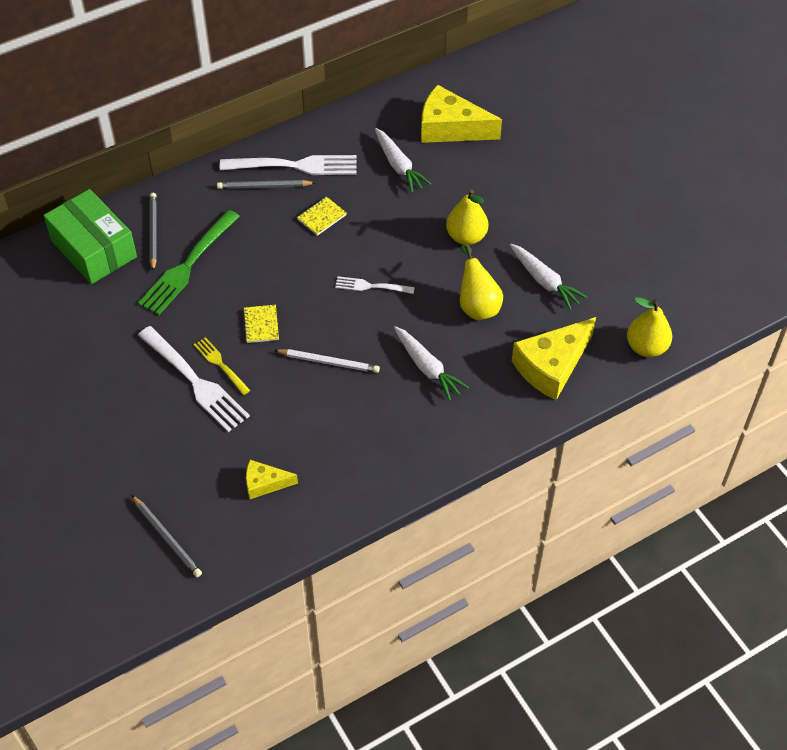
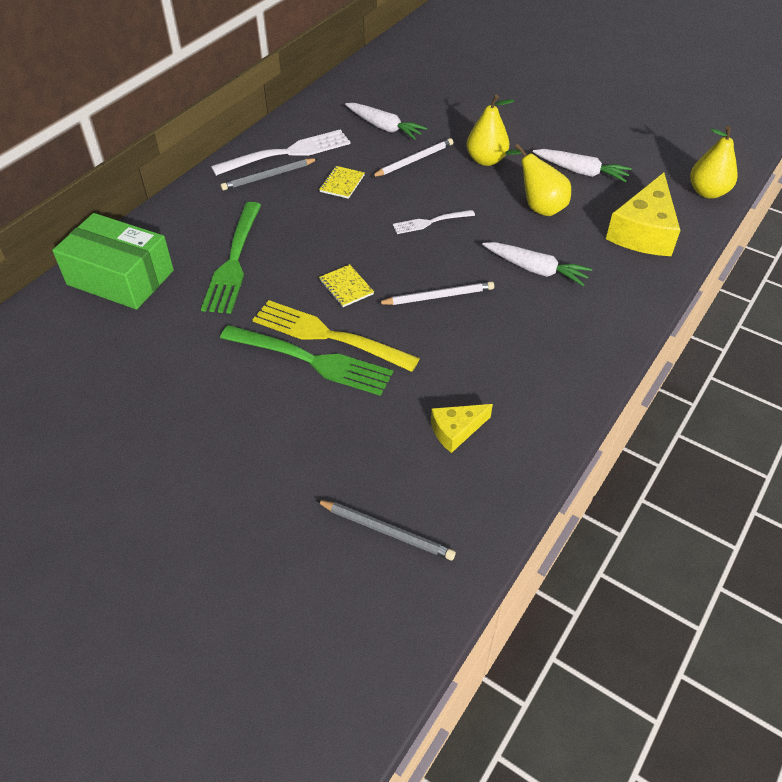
camera: 25 degrees left, 5 degrees down
white fork [138,326,250,432] -> green fork [220,325,393,396]
grey pencil [150,193,157,271] -> none
yellow fork [194,337,250,395] -> yellow fork [252,300,420,372], size x1.85
yellow cheese [421,85,502,143] -> none
none -> white pencil [371,138,453,177]

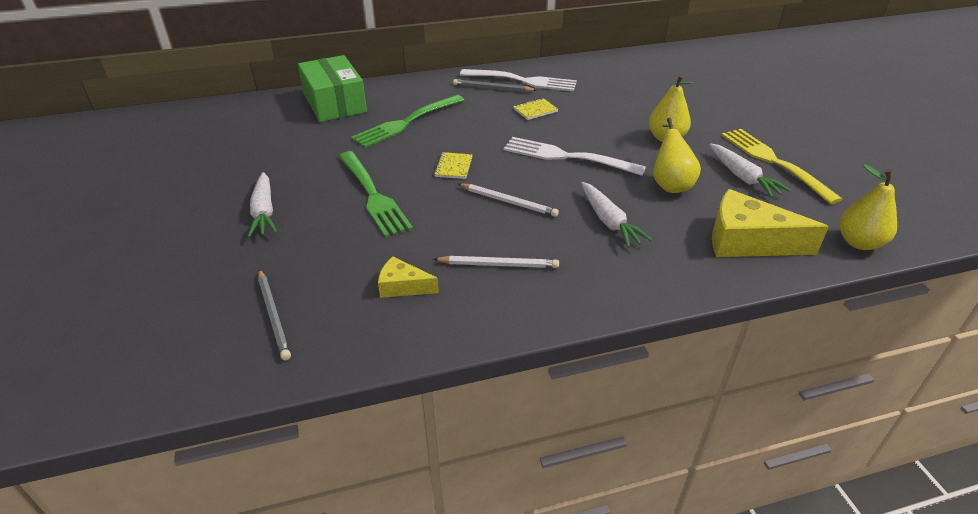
camera: 40 degrees right, 10 degrees down
yellow fork [252,300,420,372] -> yellow fork moved to [721,129,843,204]
white carrot [345,103,427,140] -> white carrot moved to [248,172,277,237]
white pencil [371,138,453,177] -> white pencil moved to [433,256,559,268]
white fork [393,210,475,234] -> white fork [504,137,646,176], size x1.85
yellow cheese [606,173,681,256] -> yellow cheese turned 45 degrees clockwise [712,189,829,257]

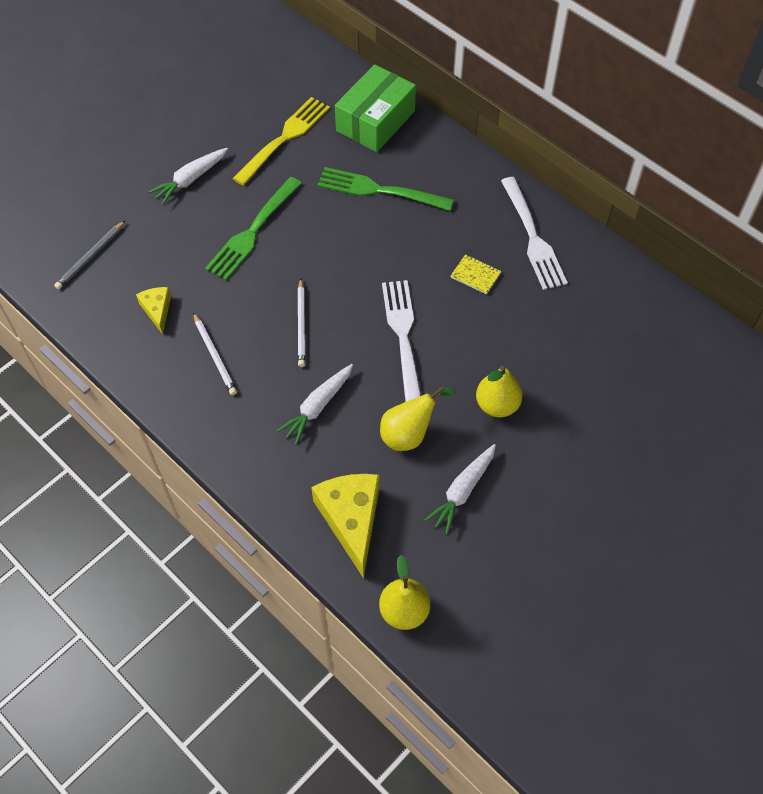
camera: 60 degrees right, 20 degrees up
yellow notebook [434,152,473,179] -> none
grey pencil [453,79,536,92] -> none
yellow fork [721,129,843,204] -> yellow fork moved to [233,97,330,186]

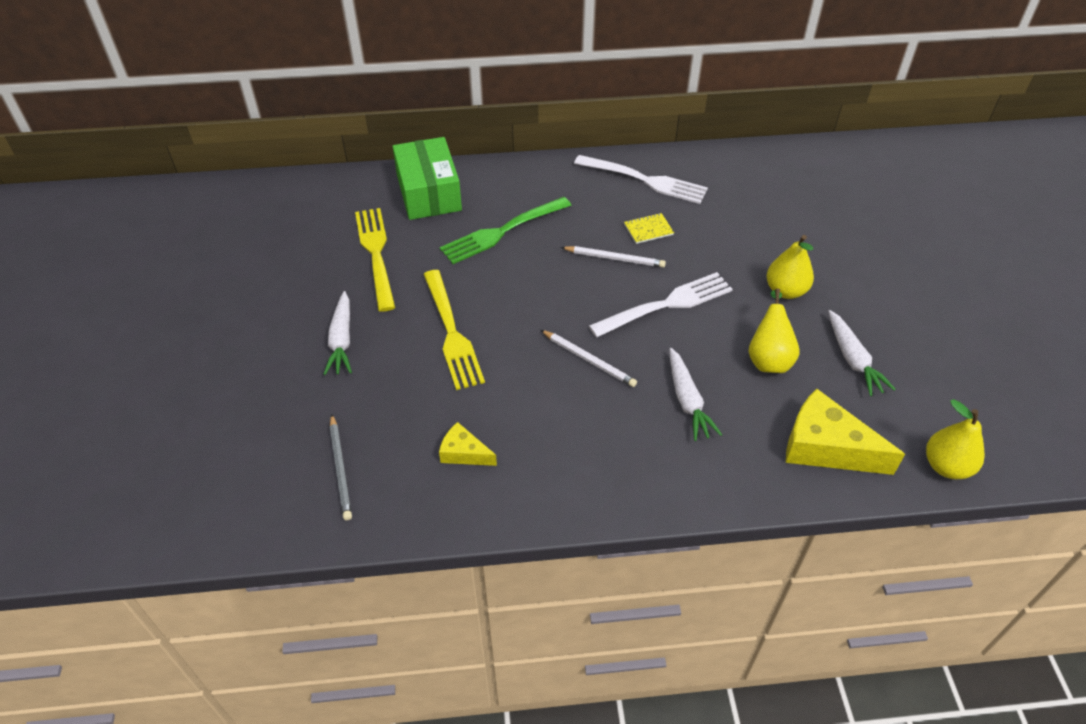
camera: 50 degrees left, 10 degrees down
white pencil [193,312,237,395] -> white pencil moved to [561,246,666,267]
green fork [205,177,302,280] -> yellow fork [423,270,485,390]
white fork [382,280,421,402] -> white fork turned 120 degrees clockwise [589,272,733,338]

